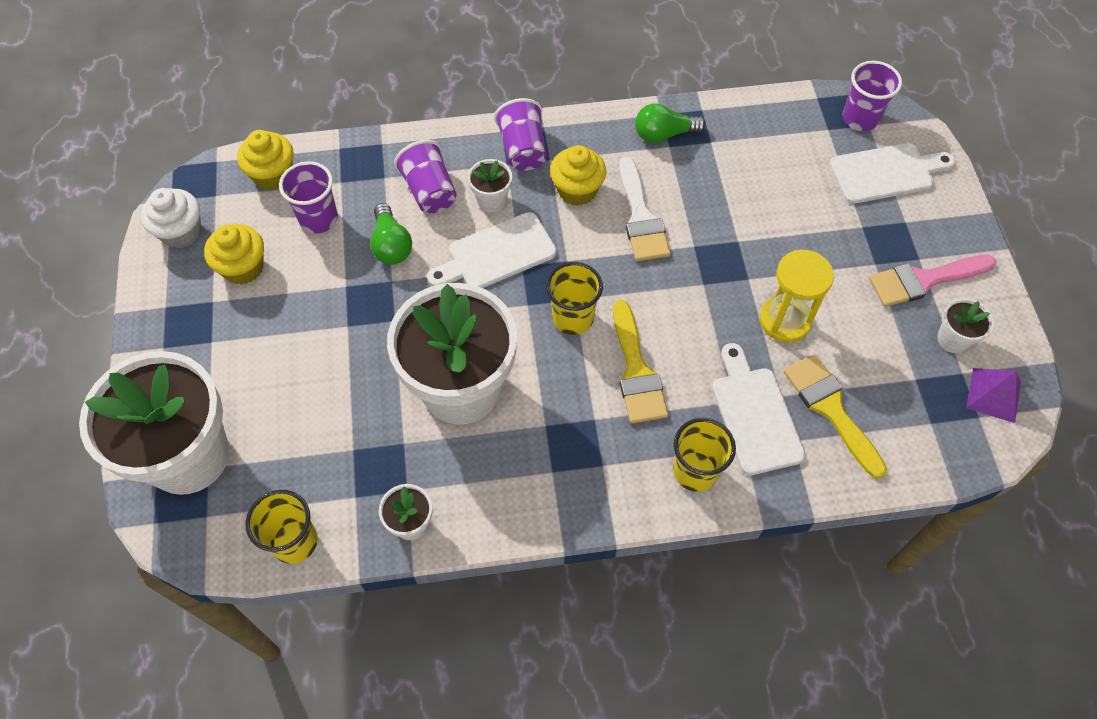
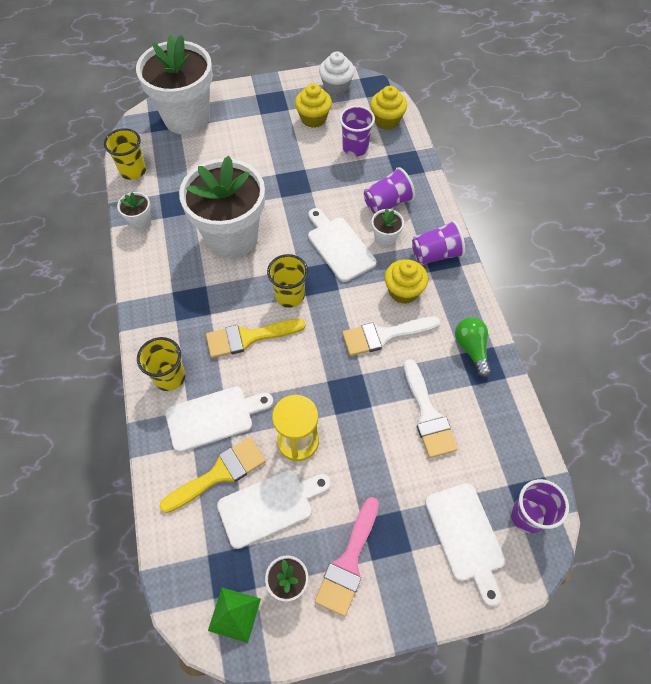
camera: 85 degrees right, 0 degrees up
green light bulb [370,203,412,265] -> none
pink brush [869,255,996,307] -> pink brush turned 135 degrees counterclockwise [315,497,379,617]
purple pyramid [966,368,1021,423] -> green pyramid [208,588,261,643]
none -> white cutting board [217,470,331,549]
none -> white brush [404,359,458,458]

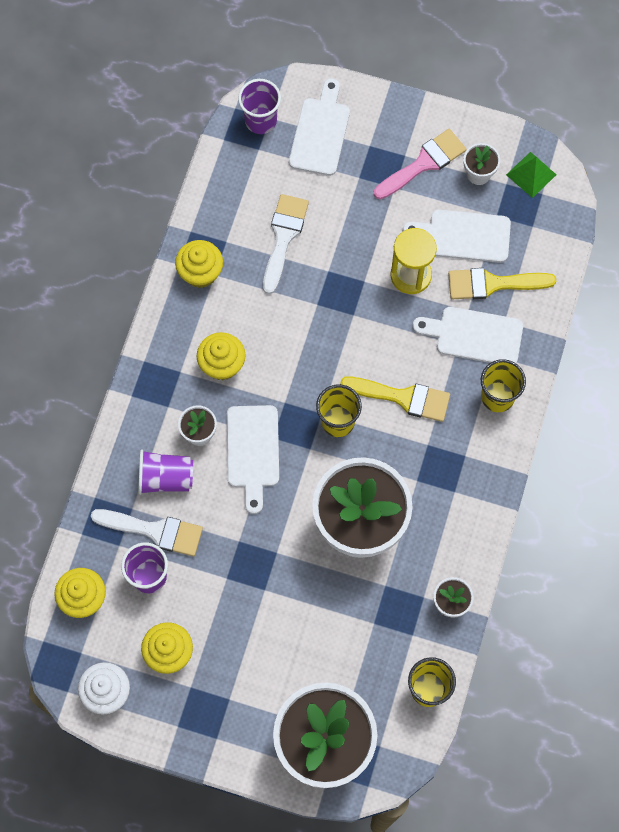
camera: 150 degrees left, 10 degrees up
white brush [342,317,440,356] -> white brush moved to [91,509,203,556]
purple cup [412,220,465,265] -> none
green light bulb [455,317,491,378] -> yellow cupcake [175,240,223,288]

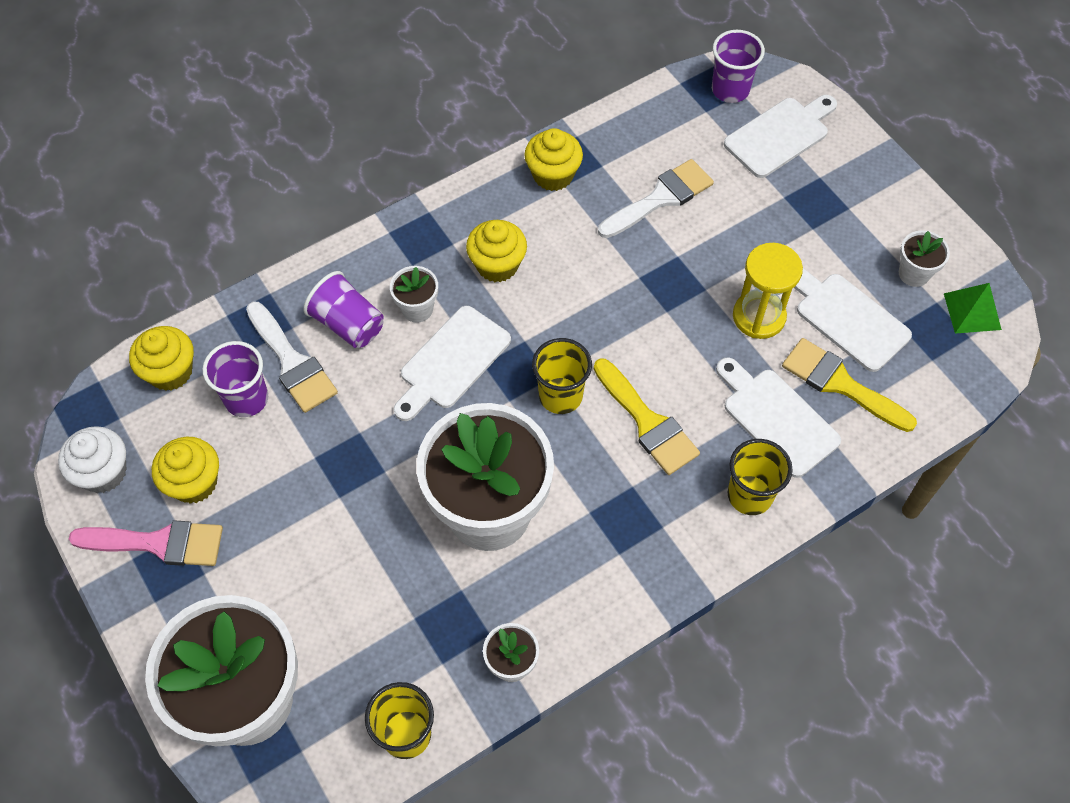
camera: 40 degrees right, 10 degrees down
pink brush [374,129,466,200] -> pink brush moved to [69,520,223,566]

